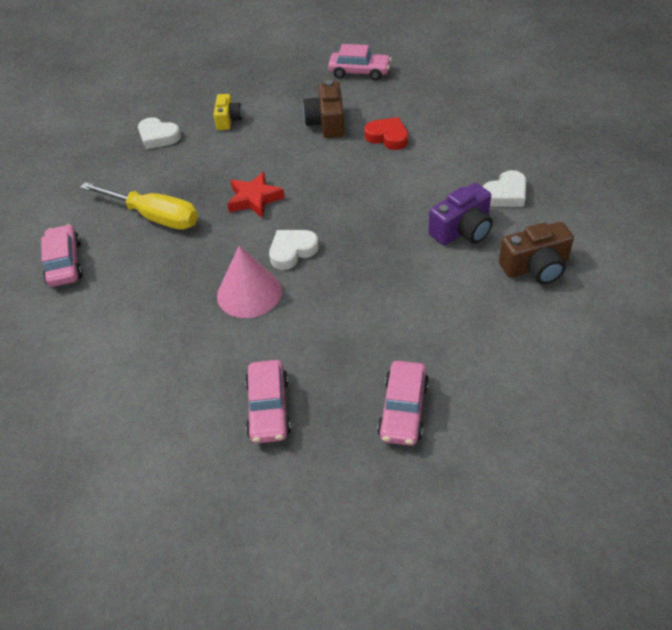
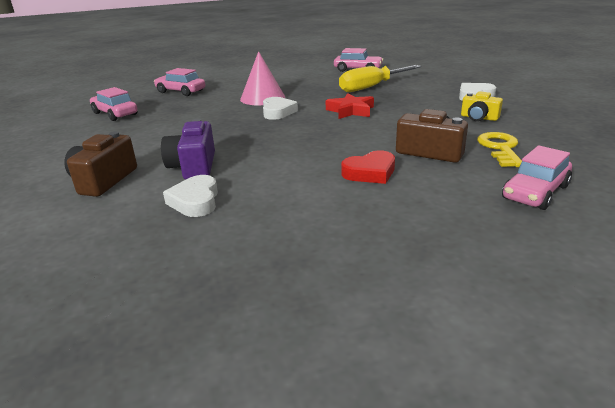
camera: 120 degrees right, 20 degrees down
none -> yellow key [477,132,522,167]

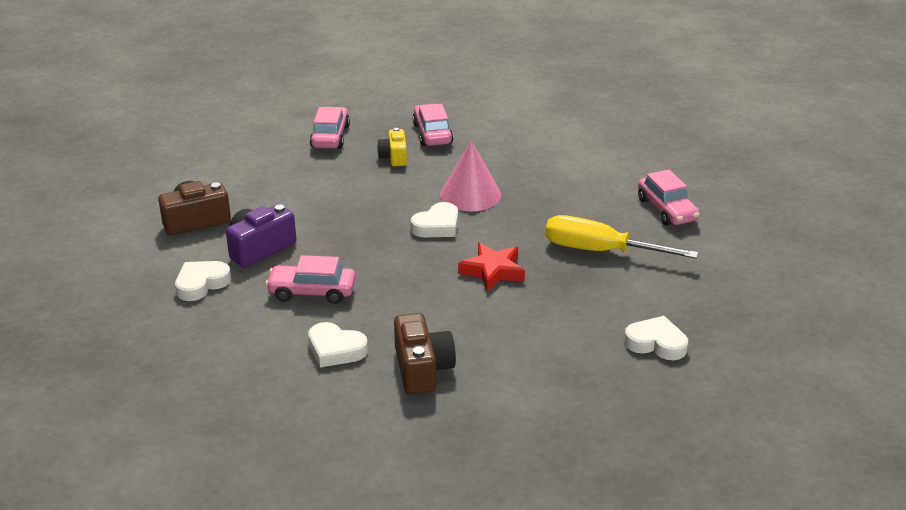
camera: 50 degrees right, 5 degrees up
red heart [341,150,395,184] -> white heart [308,322,368,368]
yellow camera [461,91,503,121] -> yellow camera moved to [377,128,407,166]
yellow key [477,132,522,167] -> none
pink car [502,145,572,210] -> pink car moved to [265,255,356,304]

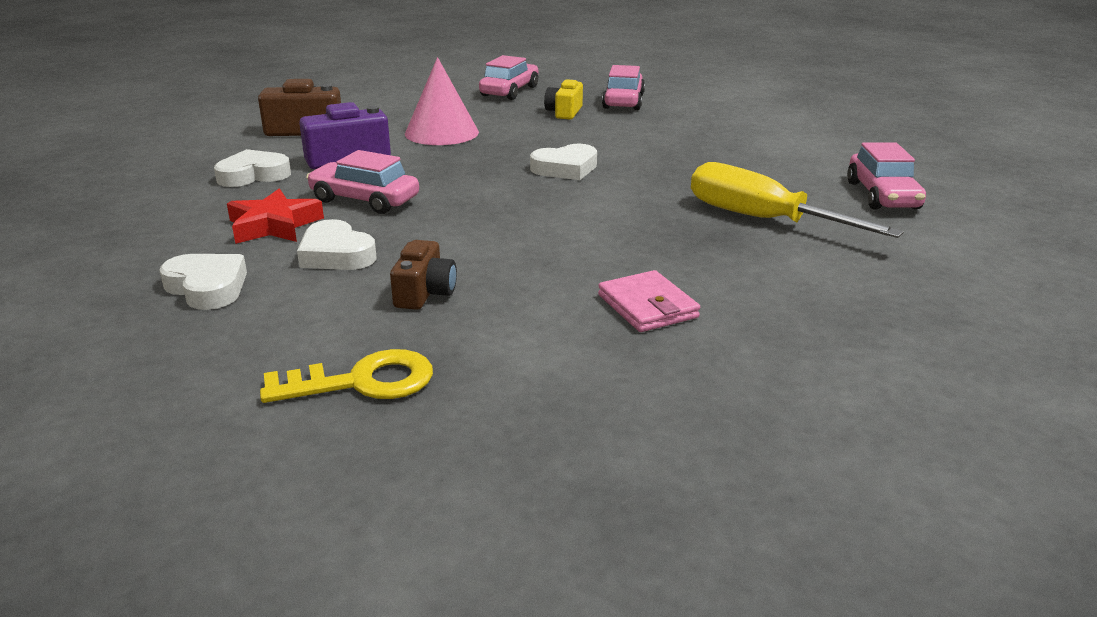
camera: 20 degrees right, 5 degrees down
brown camera [394,313,456,394] -> brown camera [390,240,457,310], size x0.66
pink cone [440,140,501,212] -> pink cone moved to [405,57,479,145]
red star [458,243,525,292] -> red star moved to [227,189,324,244]
white heart [624,316,688,360] -> white heart moved to [159,254,247,310]
none -> yellow key [260,349,433,403]
none -> pink wallet [598,270,700,332]

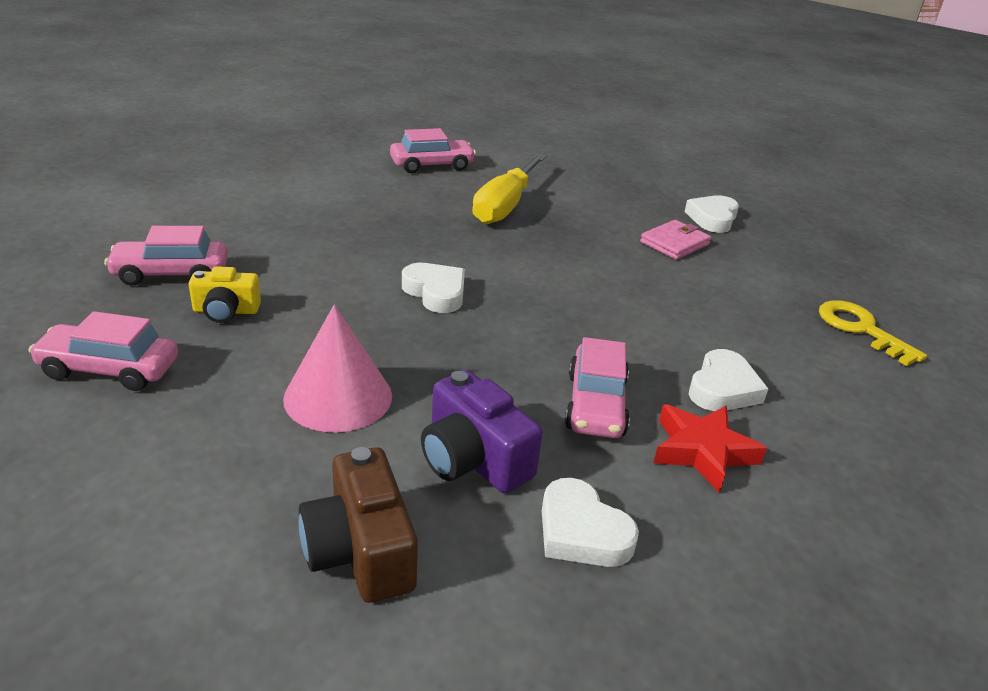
camera: 110 degrees left, 5 degrees up
white heart [159,254,247,310] -> white heart moved to [685,195,739,233]
brown camera [390,240,457,310] -> none

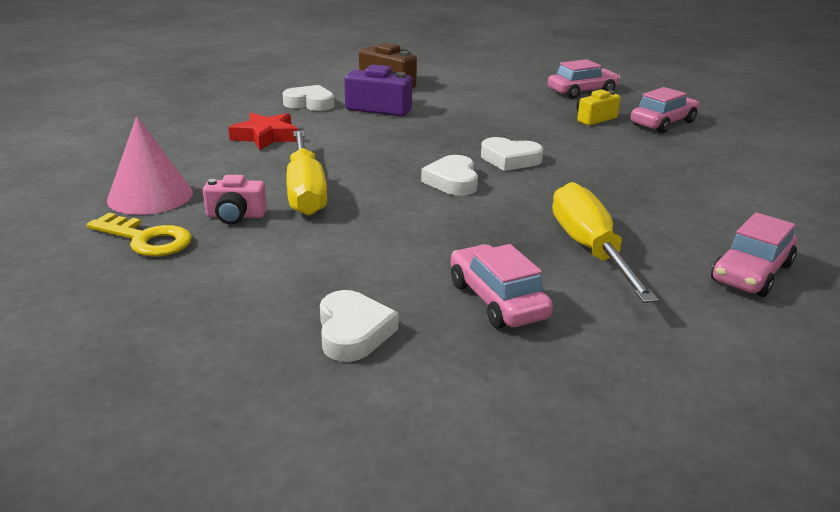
camera: 150 degrees right, 5 degrees down
pink cone [283,305,392,432] -> pink cone moved to [107,116,193,215]
pink car [565,337,630,438] -> pink car moved to [451,244,553,329]
pink wallet [640,220,711,260] -> none
white heart [689,349,768,411] -> white heart moved to [421,155,478,196]
none -> pink camera [203,175,267,225]
none -> yellow screwdriver [286,130,327,216]

